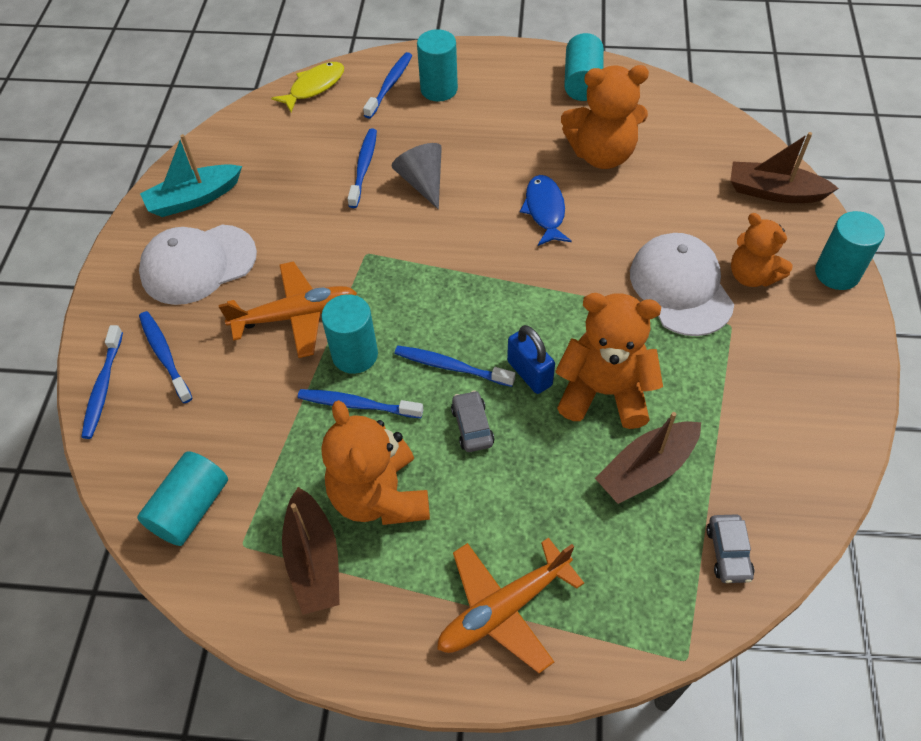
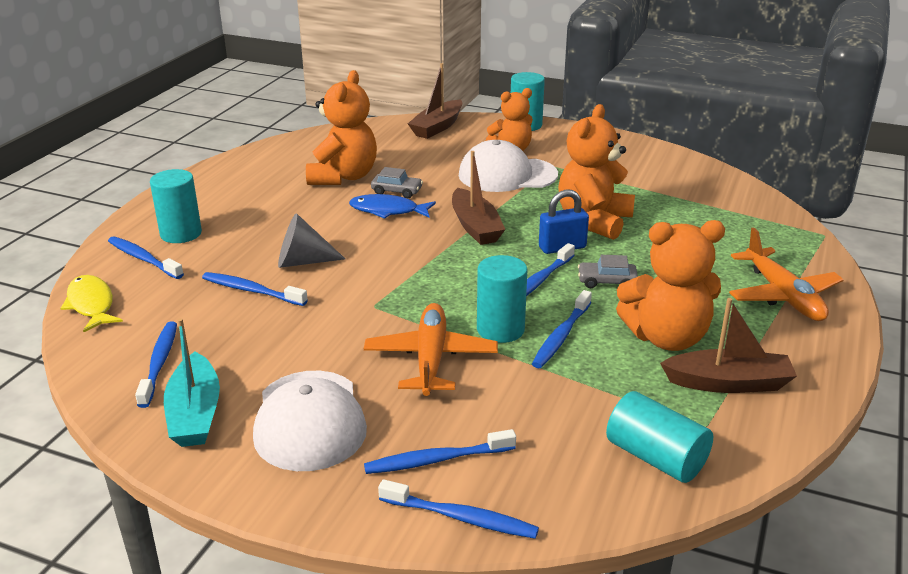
camera: 75 degrees left, 25 degrees down
turquoise cylinder [564,33,604,101] -> none
brown boat [595,412,701,504] -> brown boat moved to [452,151,506,245]
grey car [707,514,754,583] -> grey car moved to [371,167,423,198]
none -> blue toothbrush [135,322,177,408]

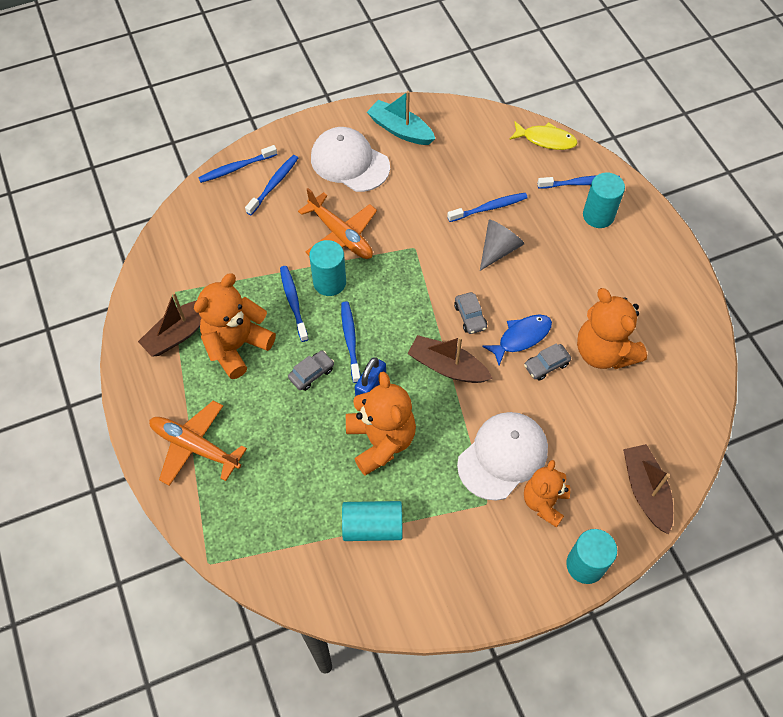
camera: 135 degrees right, 30 degrees up
blue toothbrush [135,322,177,408] -> none
turquoise cylinder [606,391,713,483] -> turquoise cylinder moved to [342,501,402,541]
none -> grey car [454,292,487,334]

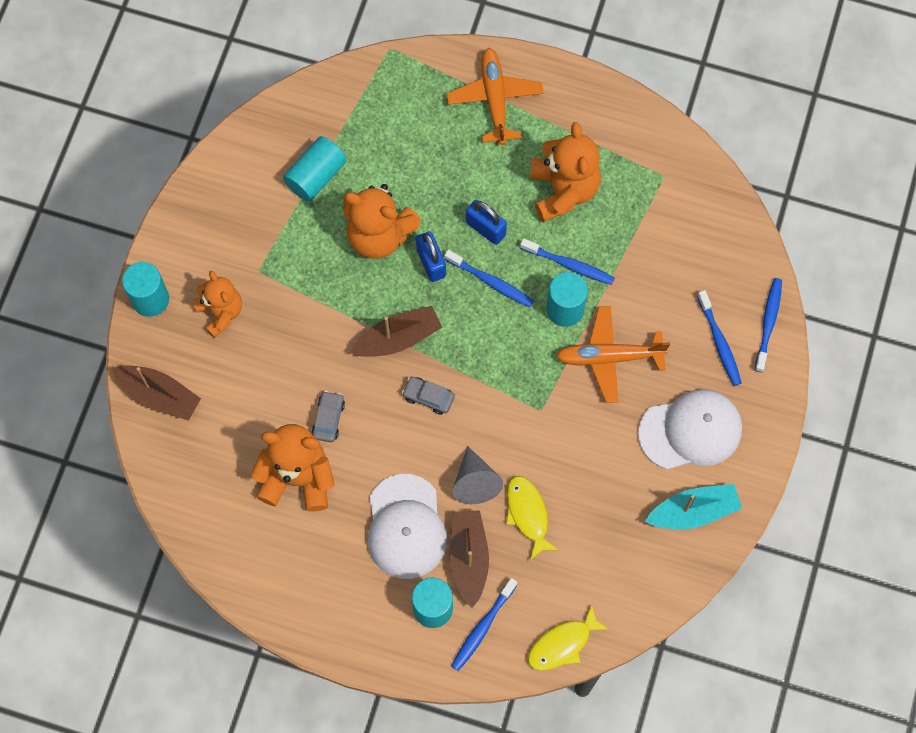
camera: 130 degrees right, 10 degrees up
brown boat [138,292,201,357] -> brown boat moved to [450,510,489,608]
orange plane [149,401,247,486] -> orange plane turned 75 degrees counterclockwise [446,48,544,145]
grey car [288,351,334,391] -> blue padlock [466,200,507,245]
blue toothbrush [447,193,528,222] -> yellow fish [506,476,559,560]
white cap [457,412,548,500] -> white cap moved to [368,474,447,579]
blue fish [482,314,552,366] -> none

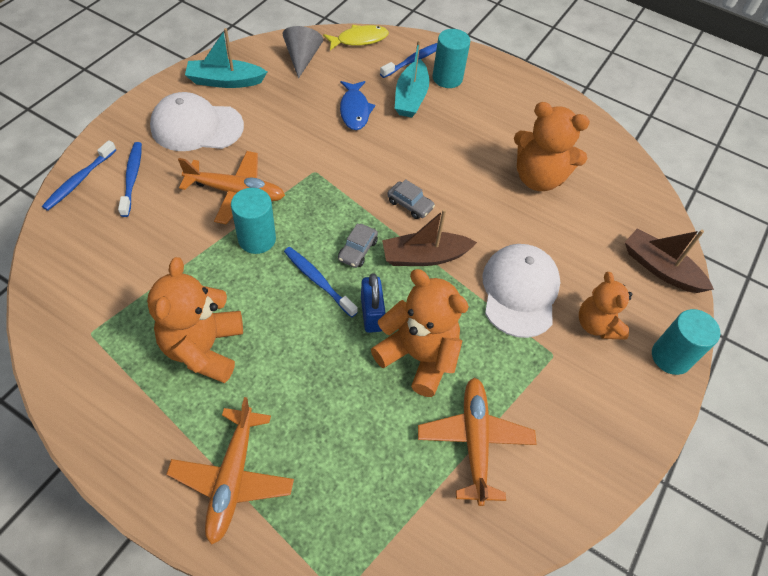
camera: 170 degrees left, 15 degrees down
turquoise cylinder [283,136,347,202] -> orange plane [418,378,537,506]
grey car [311,391,345,442] -> grey car moved to [338,223,378,268]
white cap [368,474,447,579] -> white cap moved to [482,244,560,338]
brown boat [450,510,489,608] -> turquoise boat [395,40,429,118]
grey cone [453,446,503,504] -> grey cone moved to [283,26,323,79]
blue padlock [466,200,507,245] -> none
yellow fish [506,476,559,560] -> blue fish [340,81,375,130]
blue toothbrush [520,238,615,285] -> none

